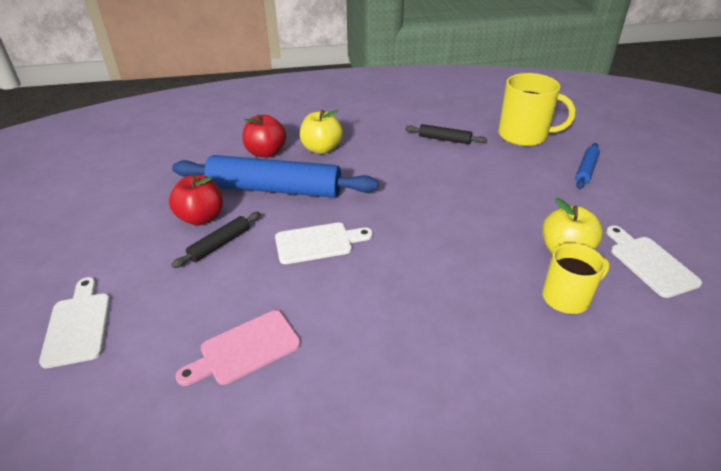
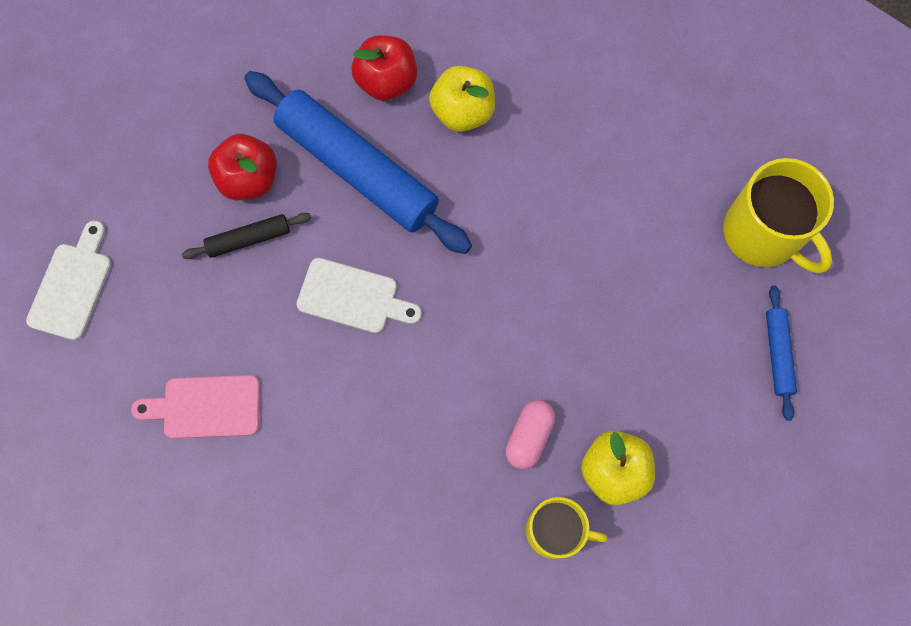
camera: 30 degrees right, 35 degrees up
black rolling pin [405,124,487,144] -> none
blue rolling pin [575,143,600,189] -> blue rolling pin turned 60 degrees counterclockwise [766,285,797,421]
white cutting board [606,226,702,298] -> none
none -> pink capsule [505,400,555,469]

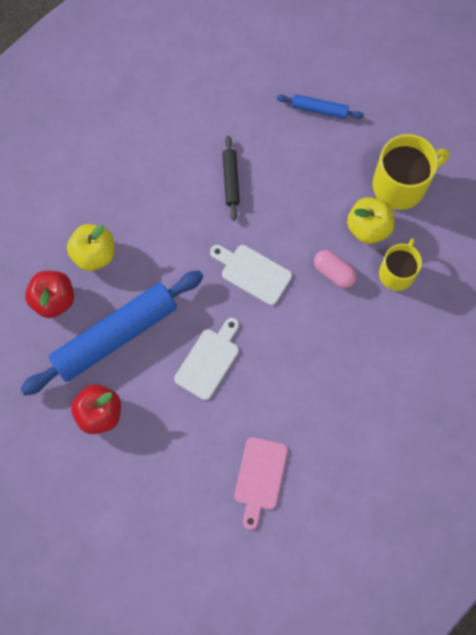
camera: 75 degrees left, 0 degrees up
white cutting board [26,221,111,340] -> white cutting board moved to [210,245,292,305]
black rolling pin [182,213,311,259] -> black rolling pin moved to [222,136,240,221]
yellow mug [723,158,834,273] -> yellow mug moved to [373,134,450,210]

